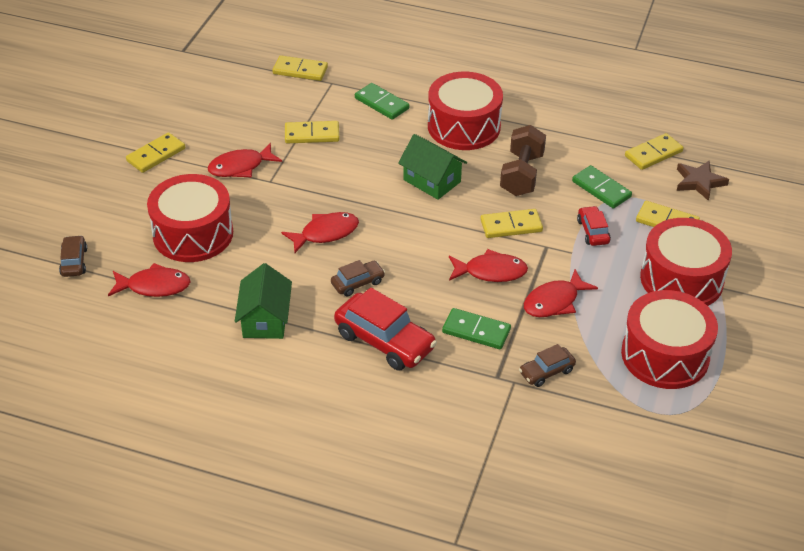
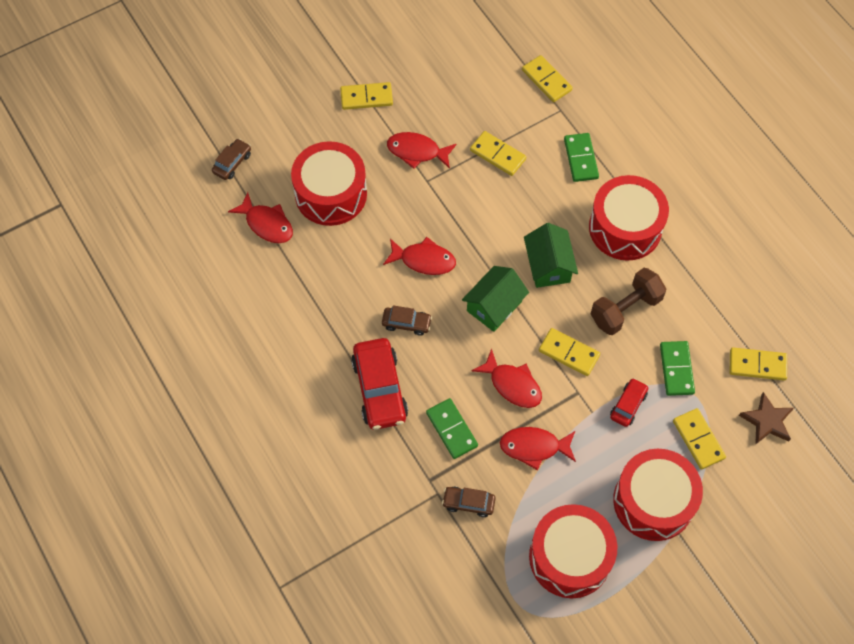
camera: 40 degrees right, 20 degrees up
green house [235,263,292,339] -> green house moved to [462,266,529,332]

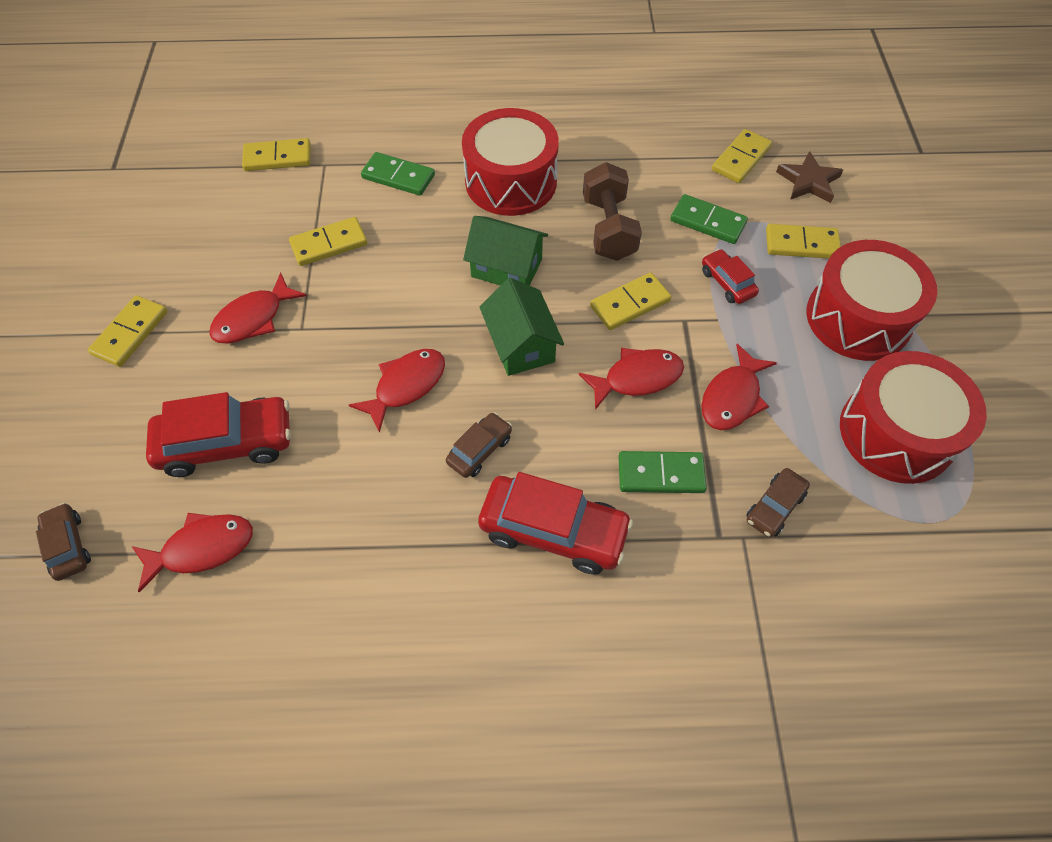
camera: 60 degrees left, 5 degrees down
red drum [291,141,367,226] -> red car [146,392,291,477]

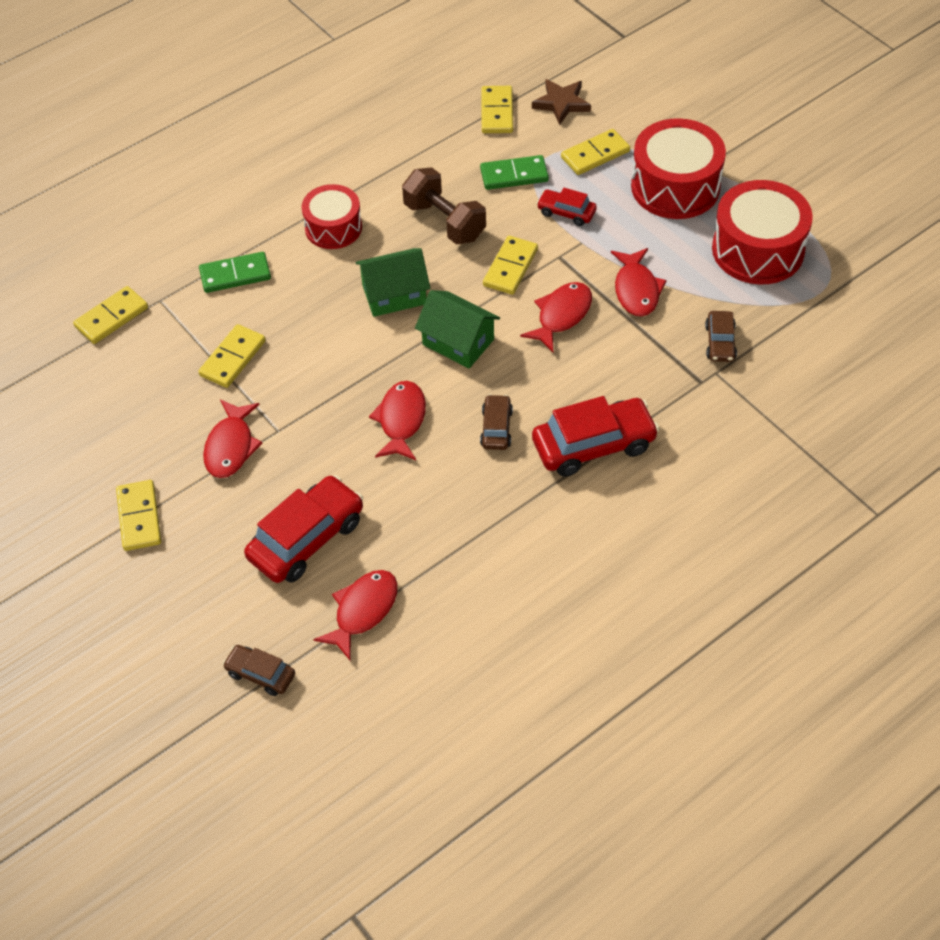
camera: 35 degrees left, 5 degrees down
red drum [462,108,559,216] -> red drum [302,184,362,249], size x0.64
green domino [618,451,707,493] -> none

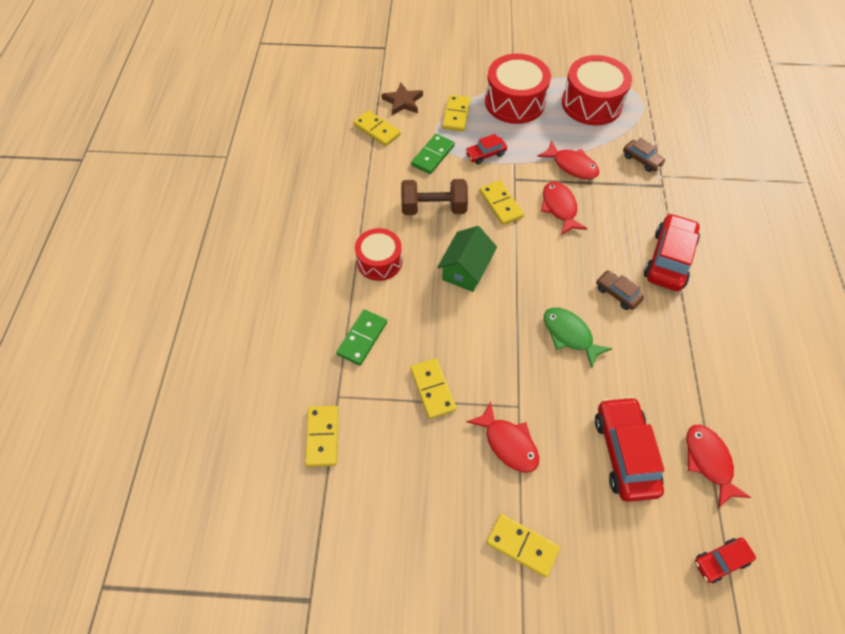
camera: 50 degrees left, 5 degrees up
brown car [223,645,295,696] -> red car [695,538,756,583]
red fish [369,381,426,460] -> green fish [544,308,613,368]
green house [415,290,500,368] -> none

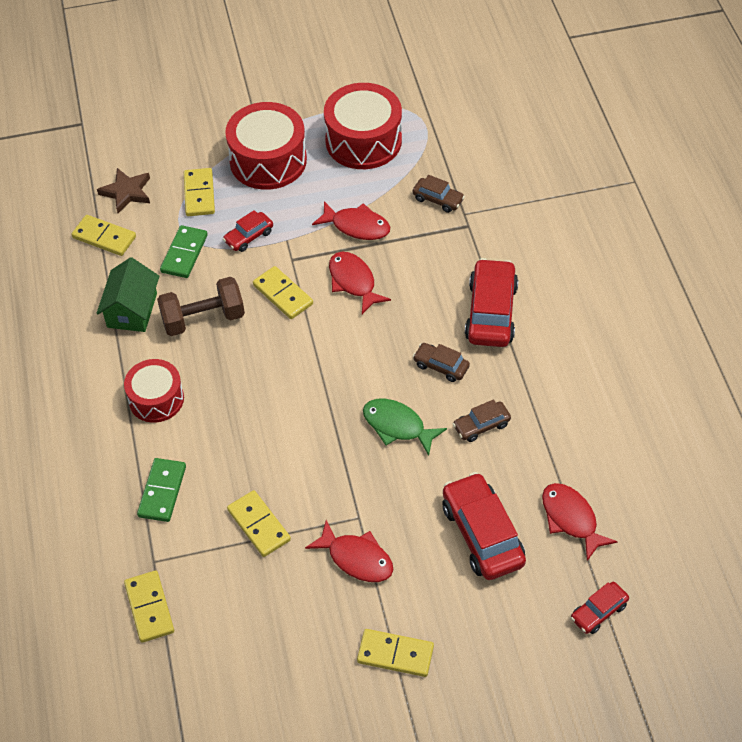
camera: 15 degrees left, 5 degrees down
green house [437,226,497,292] -> green house moved to [96,257,159,332]
none -> brown car [453,399,511,442]

